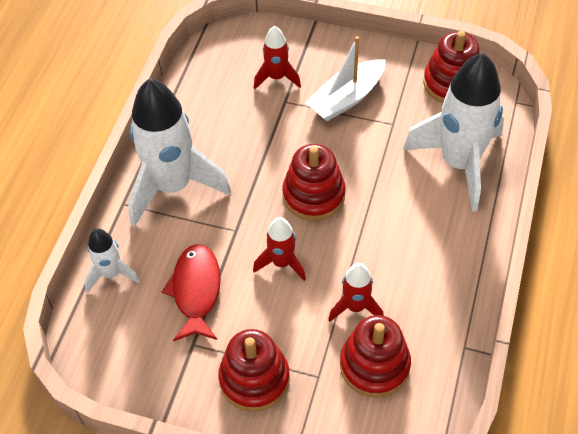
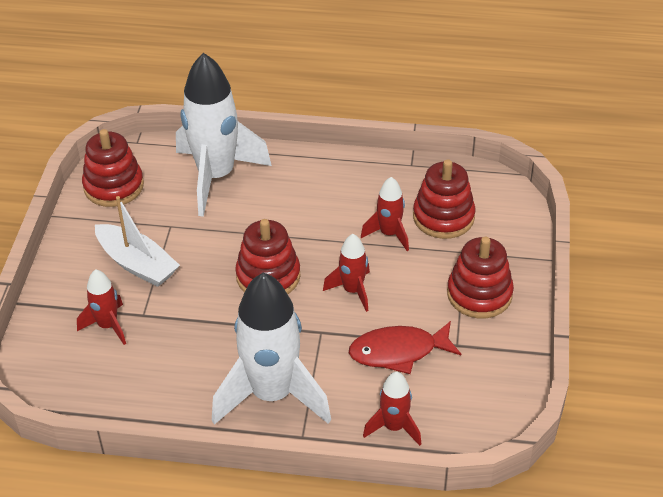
camera: 100 degrees left, 10 degrees down
white rocket [84,229,140,293] -> red rocket [363,372,421,446]

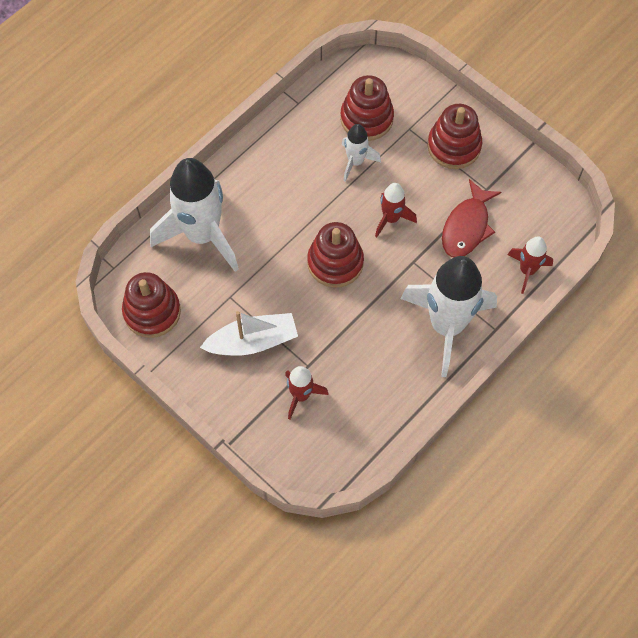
camera: 55 degrees left, 20 degrees up
red rocket [361,177,409,251] -> white rocket [342,124,381,182]

